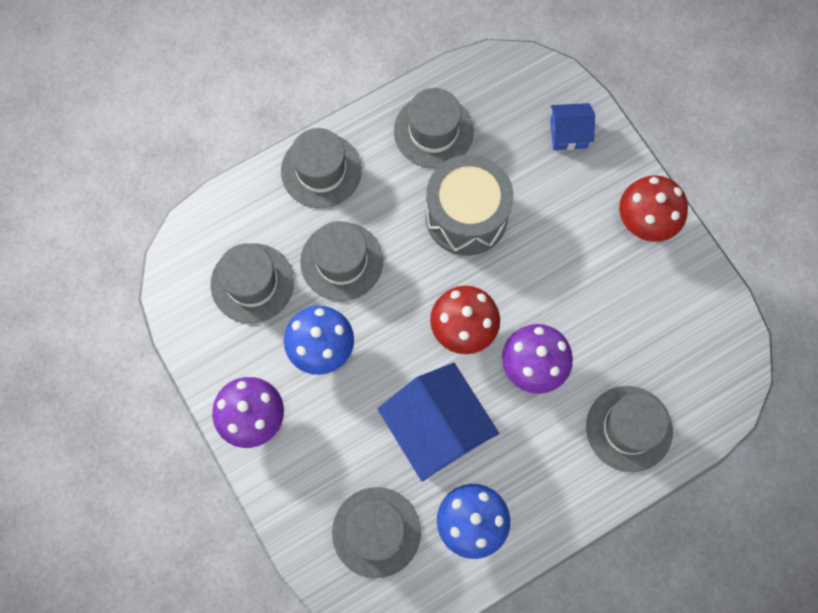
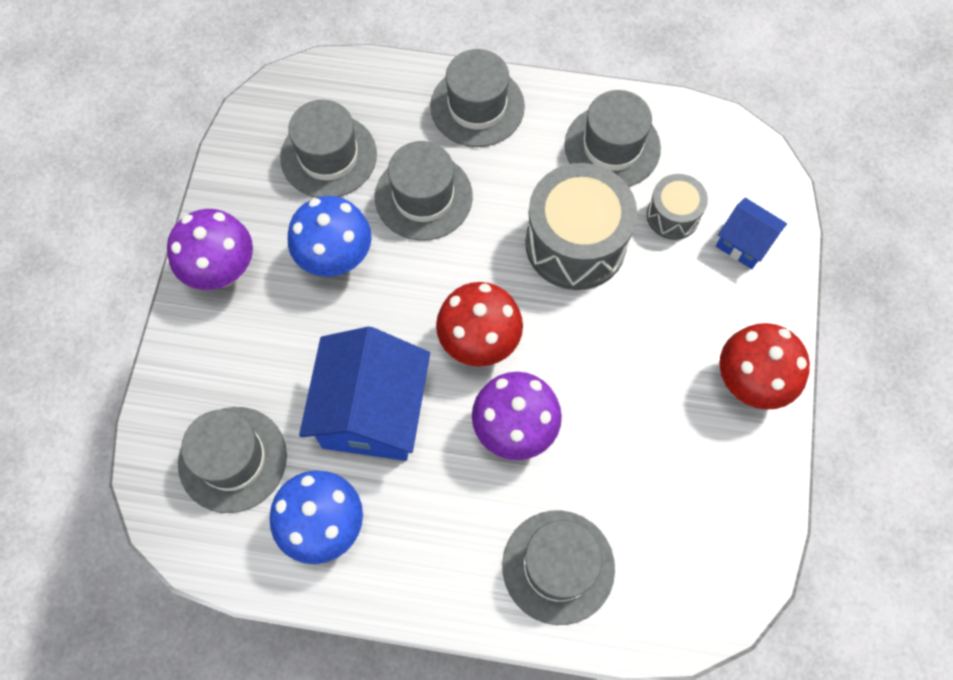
camera: 40 degrees right, 5 degrees down
none -> grey drum [647,174,708,240]

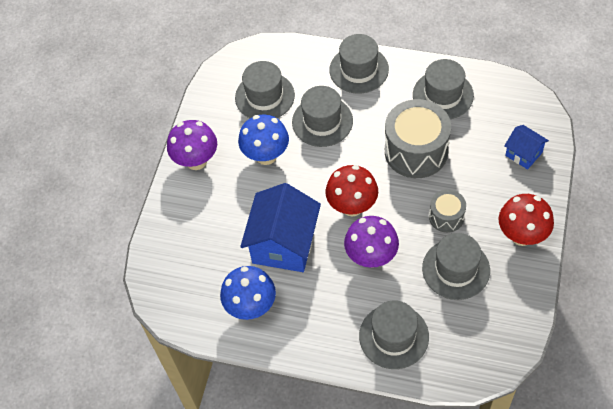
camera: 10 degrees right, 10 degrees down
grey hat [178,407,287,513] -> grey hat moved to [422,233,490,300]
grey drum [647,174,708,240] -> grey drum moved to [429,190,466,233]

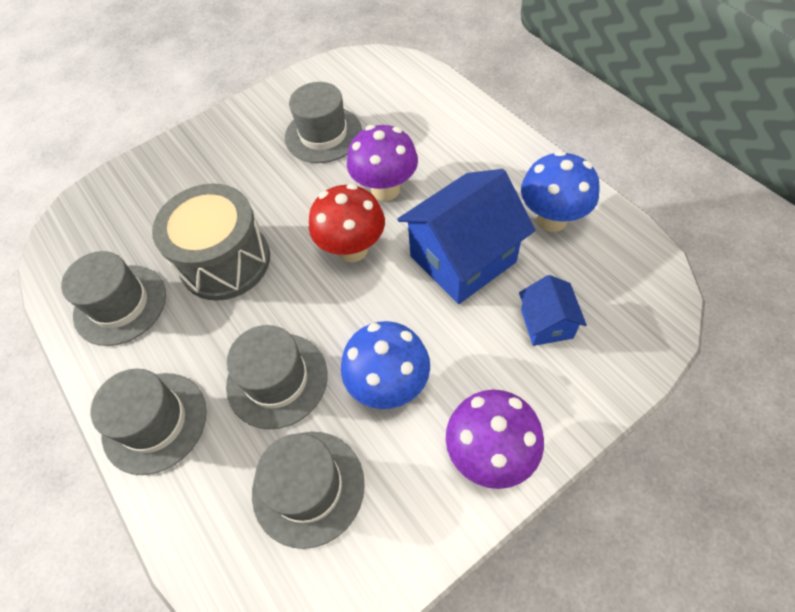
camera: 140 degrees left, 0 degrees up
grey hat [359,300,429,369] -> none
grey drum [429,190,466,233] -> none
red mushroom [499,194,554,246] -> none
blue house [504,125,549,170] -> blue house moved to [519,275,587,346]

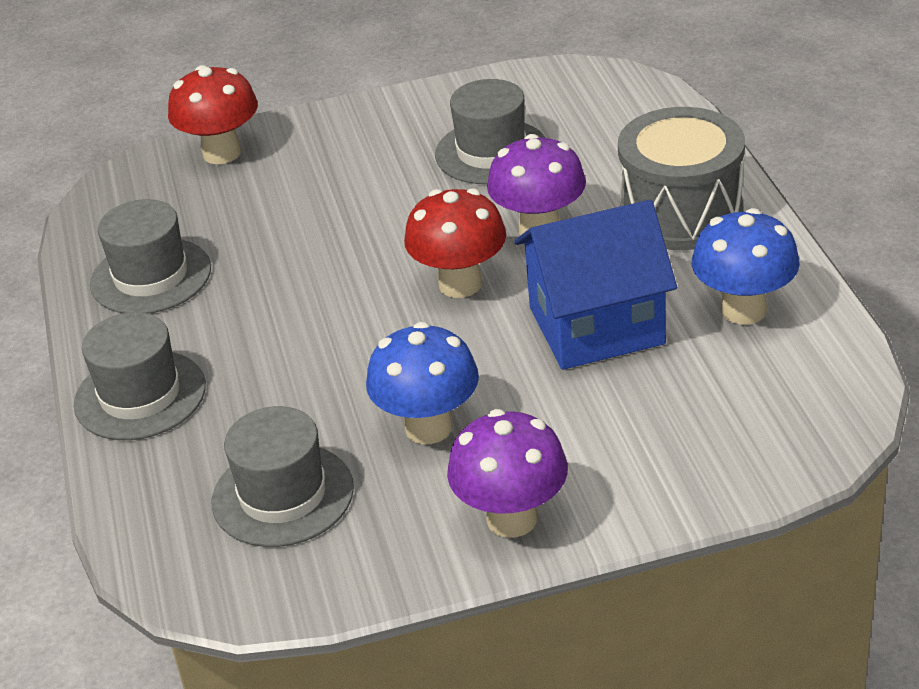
camera: 20 degrees right, 20 degrees down
grey drum [152,183,270,301] -> grey drum moved to [618,107,745,250]
grey hat [226,325,328,429] -> none
blue house [519,275,587,346] -> none
none -> red mushroom [168,65,258,164]

